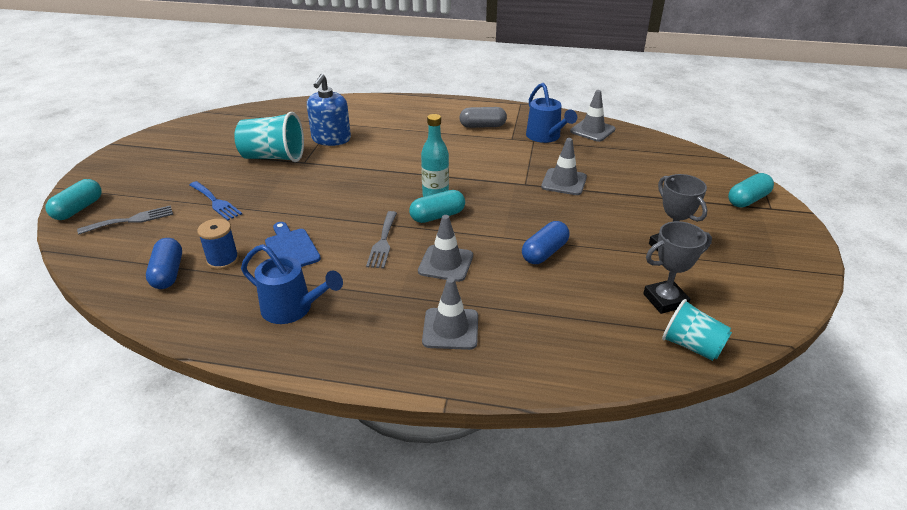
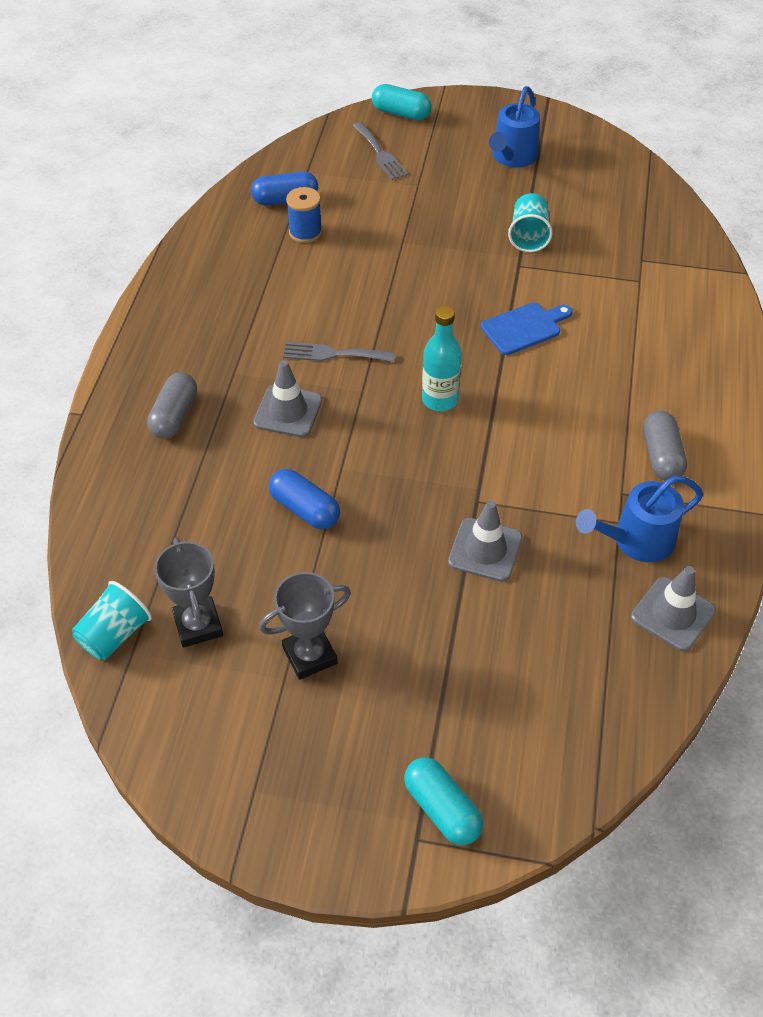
camera: 90 degrees right, 15 degrees up
blue fork [189,181,242,221] -> none
turquoise cup [234,112,304,162] -> turquoise cup [508,193,553,252], size x0.65
blue watering can [241,244,343,324] -> blue watering can moved to [489,86,540,168]
blue cutting board [265,222,321,267] -> blue cutting board moved to [481,302,572,355]
blue soap dispenser [307,74,351,146] -> none
turquoise capsule [409,190,465,223] -> none
grey traffic cone [422,277,478,350] -> grey capsule [147,372,197,439]

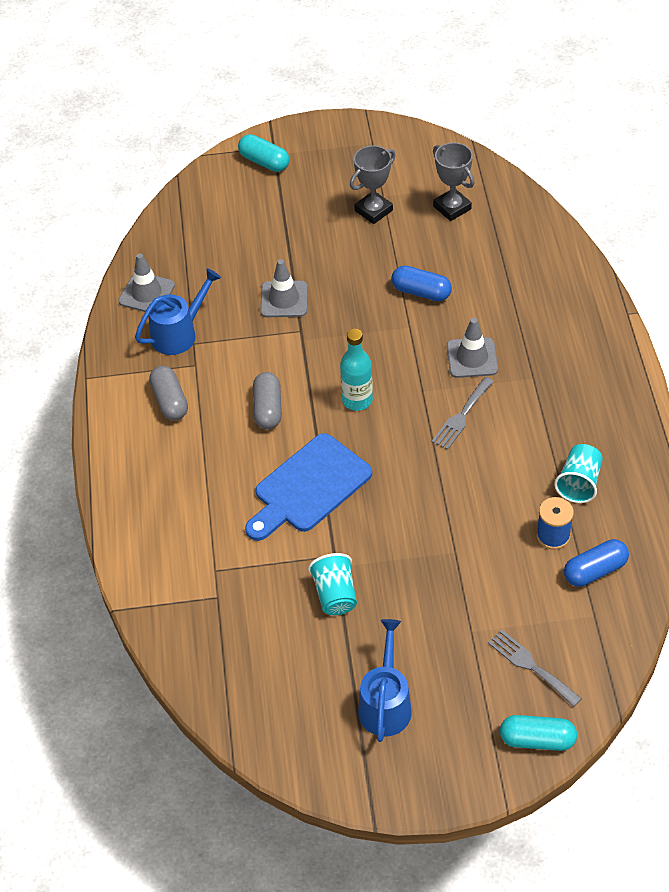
camera: 165 degrees right, 0 degrees up
turquoise cup [72,581,152,660] -> turquoise cup moved to [554,444,603,503]
grey capsule [147,372,197,439] -> grey capsule moved to [253,372,282,429]
grey fork [283,342,395,362] -> grey fork turned 135 degrees clockwise [432,377,494,450]
blue cutting board [481,302,572,355] -> blue cutting board [245,433,372,541], size x1.63

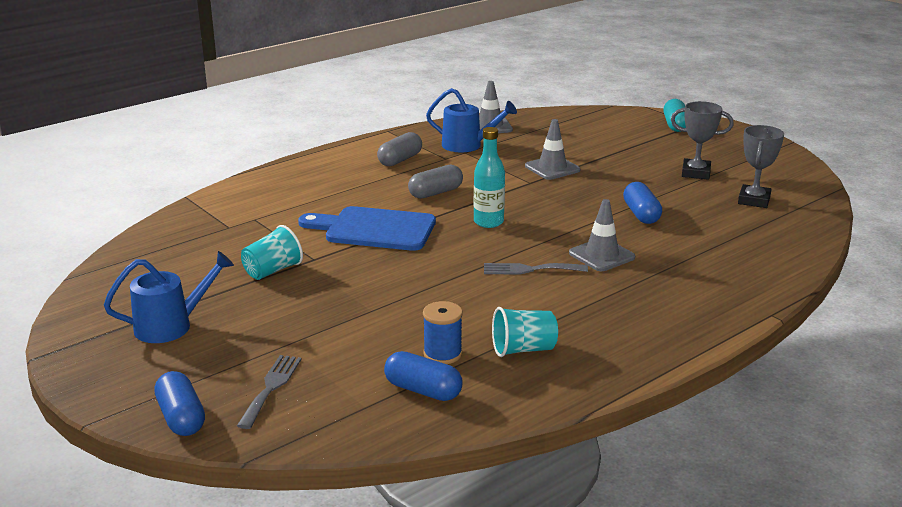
camera: 55 degrees right, 25 degrees down
turquoise capsule [500,715,577,751] -> blue capsule [154,371,205,436]

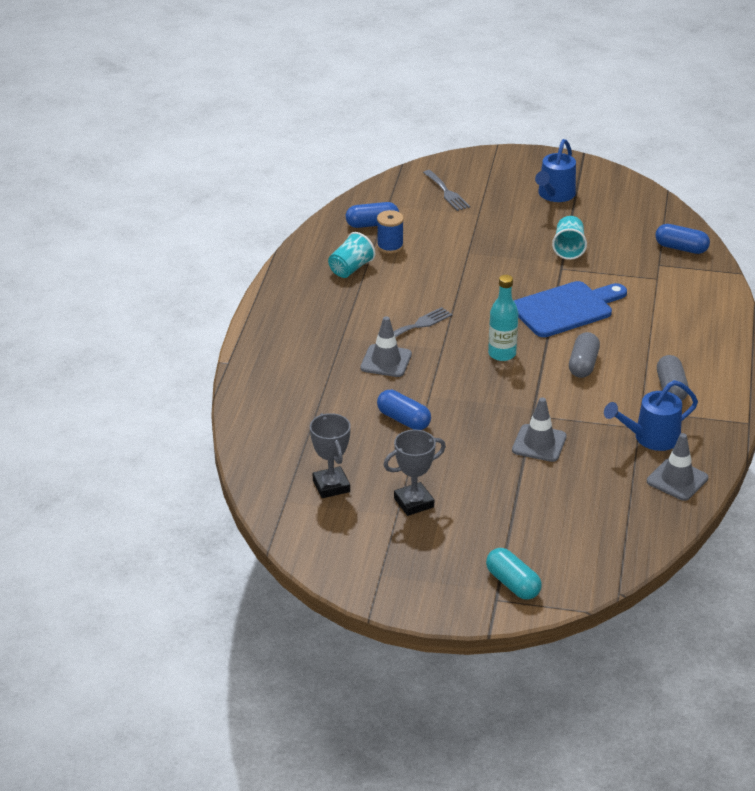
camera: 140 degrees right, 10 degrees up
blue capsule [154,371,205,436] -> blue capsule moved to [655,224,710,254]

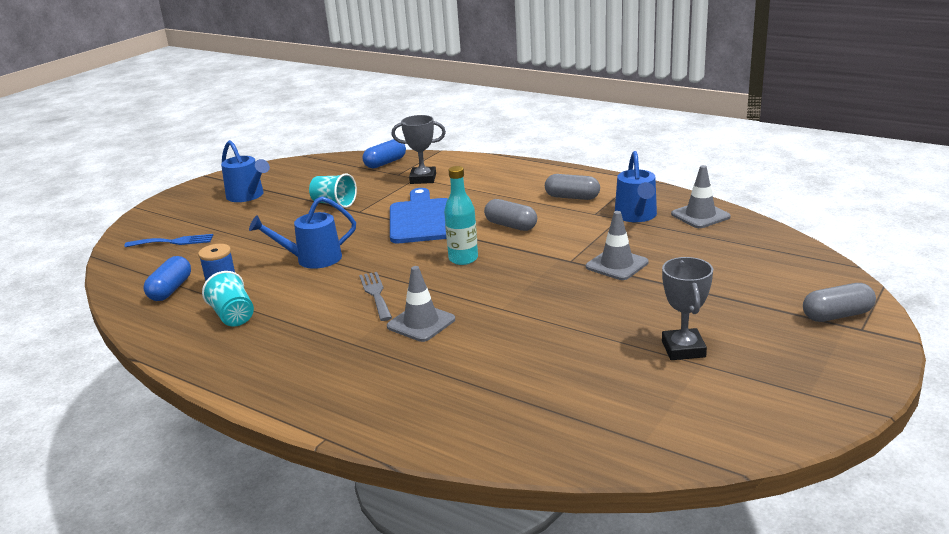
camera: 65 degrees left, 10 degrees down
grey trophy [310,413,351,498] -> grey trophy moved to [392,115,446,184]
blue capsule [377,390,431,430] -> none
grey fork [423,170,470,211] -> blue fork [124,234,213,247]
turquoise capsule [486,548,542,600] -> grey capsule [803,283,876,322]
none -> blue watering can [249,196,356,269]

